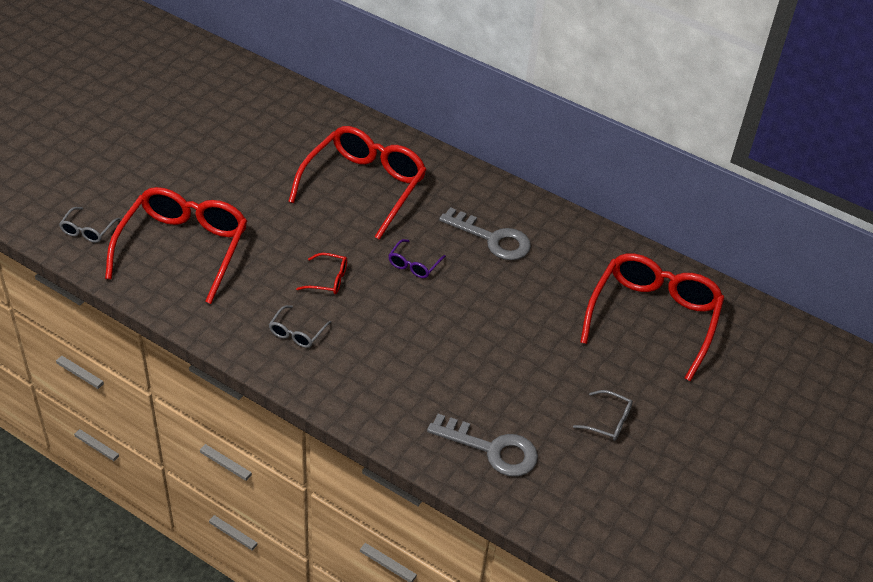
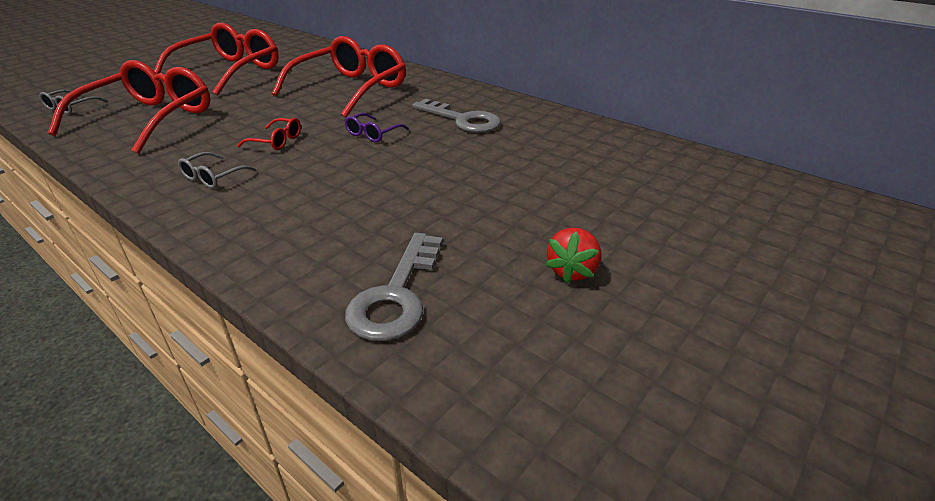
camera: 10 degrees right, 10 degrees down
grey key [427,414,538,477] -> grey key turned 75 degrees clockwise [345,233,443,341]
grey glasses [573,390,633,441] -> red strawberry [545,227,602,284]
red glasses [580,253,724,382] -> red glasses moved to [154,23,279,95]

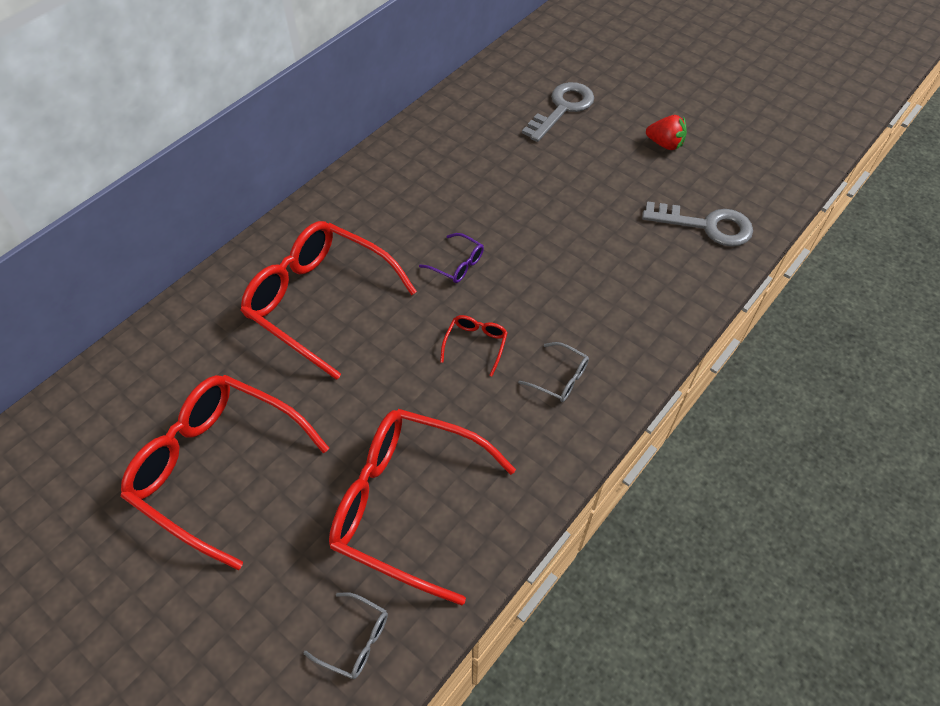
camera: 90 degrees left, 20 degrees up
grey key [412,99,501,133] -> grey key moved to [522,82,594,142]

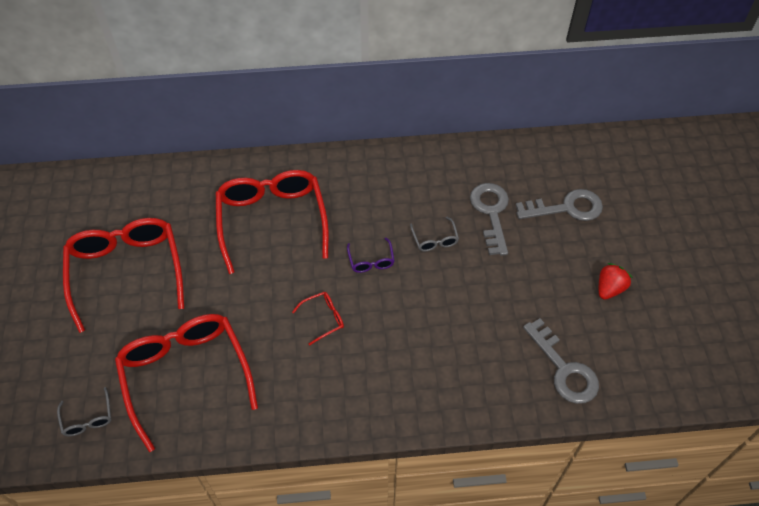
camera: 45 degrees right, 0 degrees up
grey glasses [518,342,589,402] -> grey glasses moved to [410,217,459,252]
red strawberry [646,115,687,150] -> red strawberry turned 120 degrees counterclockwise [599,263,633,300]
none -> grey key [470,183,509,256]

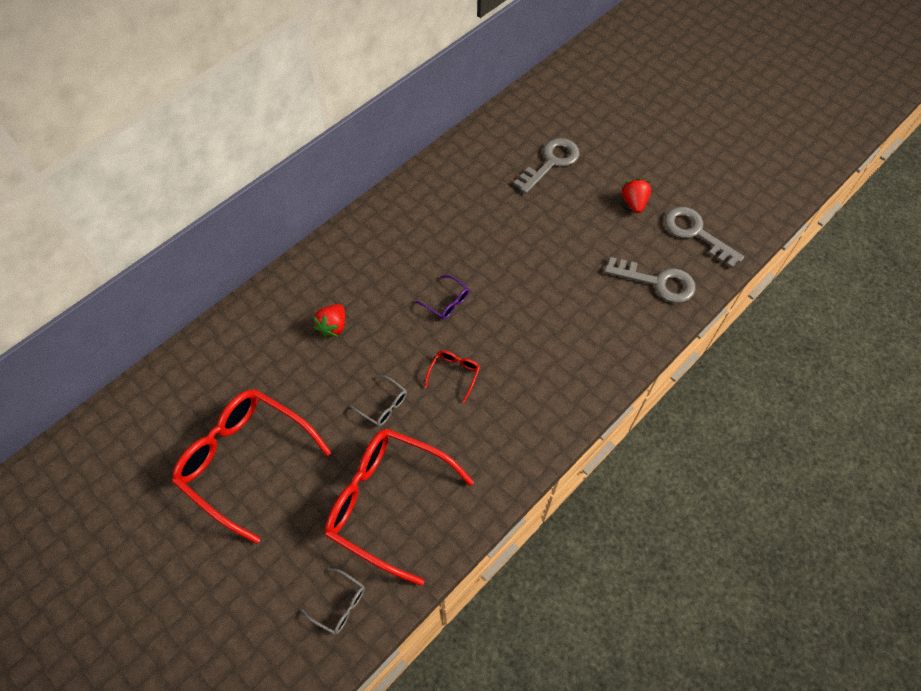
camera: 40 degrees left, 5 degrees up
red glasses [216,170,329,274] -> red strawberry [313,304,345,338]
grey glasses [410,217,459,252] -> grey glasses moved to [350,375,407,426]
grey key [470,183,509,256] -> grey key moved to [664,207,744,268]

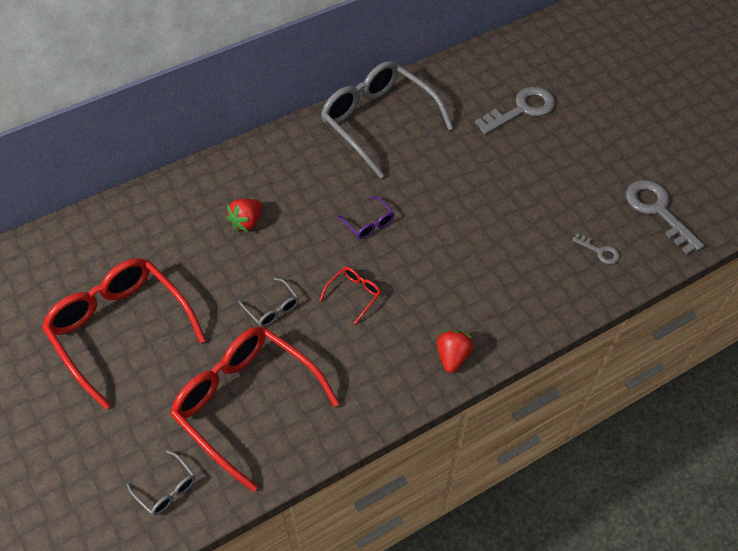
camera: 15 degrees right, 5 degrees down
grey key [604,257,696,303] -> grey key [572,233,620,264], size x0.49
red strawberry [622,178,651,213] -> red strawberry moved to [437,330,473,373]
none -> grey glasses [321,61,453,179]

